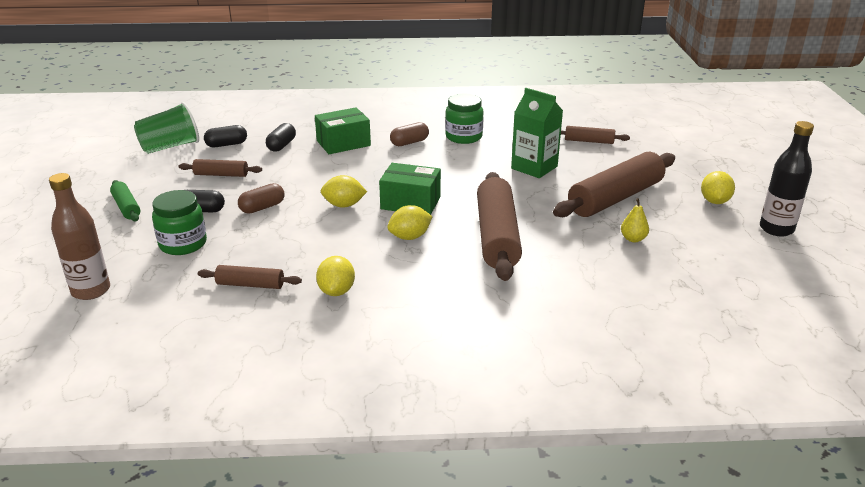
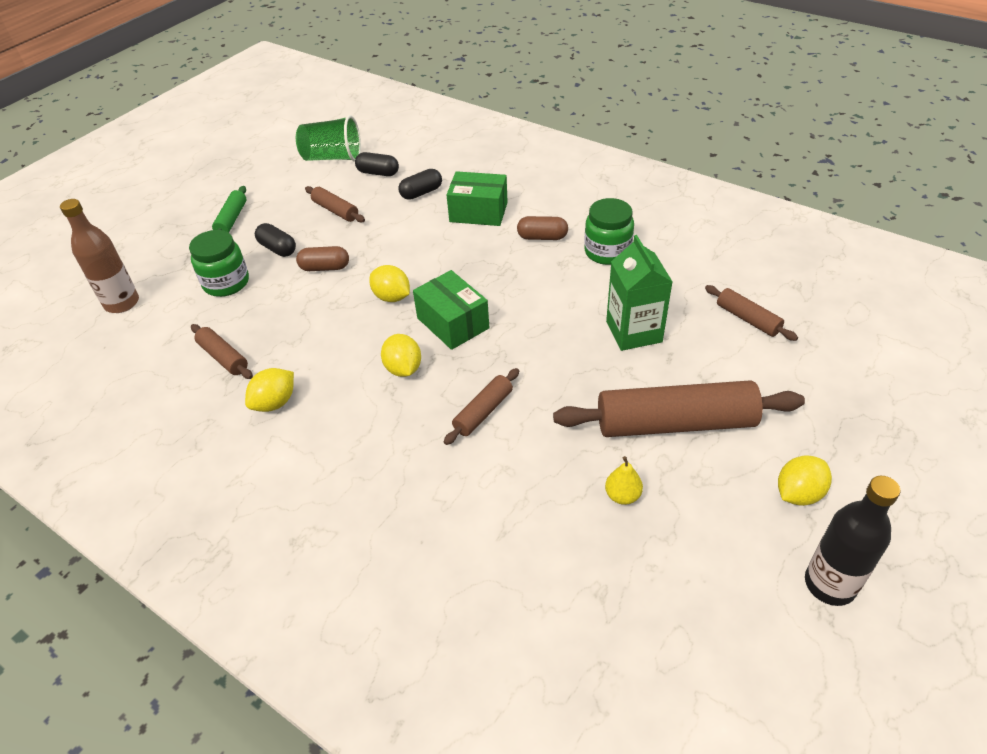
camera: 40 degrees right, 15 degrees up
yellow lemon [387,205,433,240] -> yellow lemon turned 60 degrees clockwise [381,334,421,377]
brown rolling pin [477,172,522,281] -> brown rolling pin [444,368,519,445], size x0.49

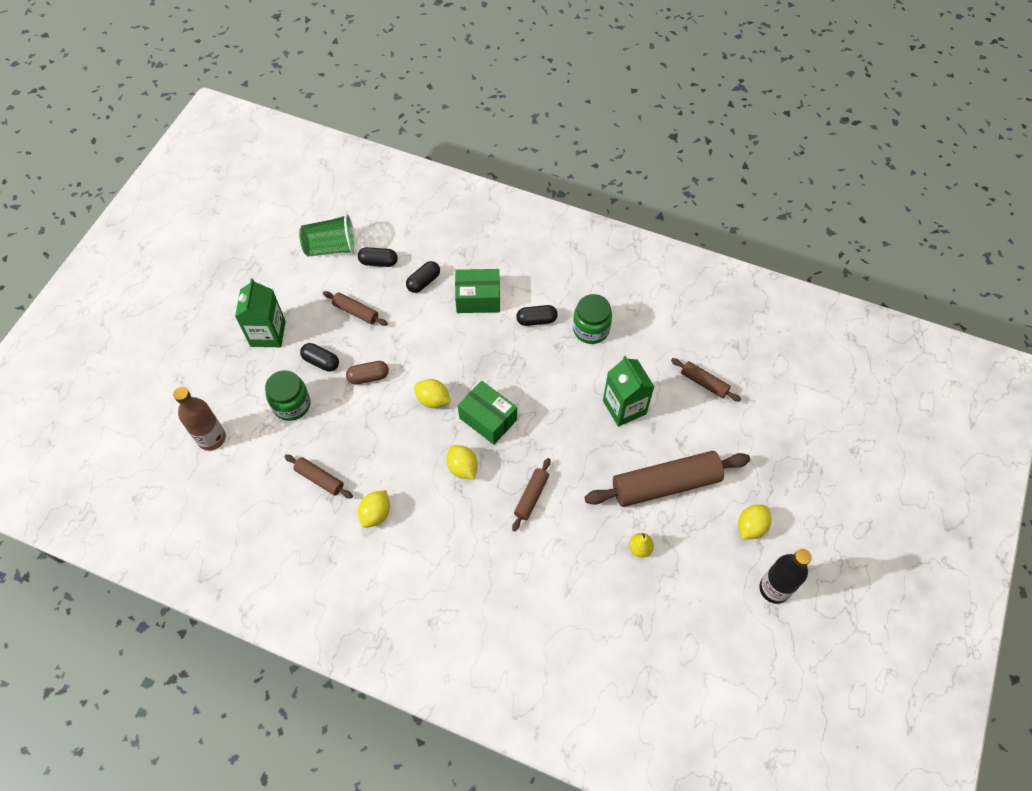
camera: 15 degrees left, 15 degrees up
green rolling pin [212,186,247,233] -> green carton [235,278,286,347]
brown capsule [517,216,568,240] -> black capsule [516,305,558,326]

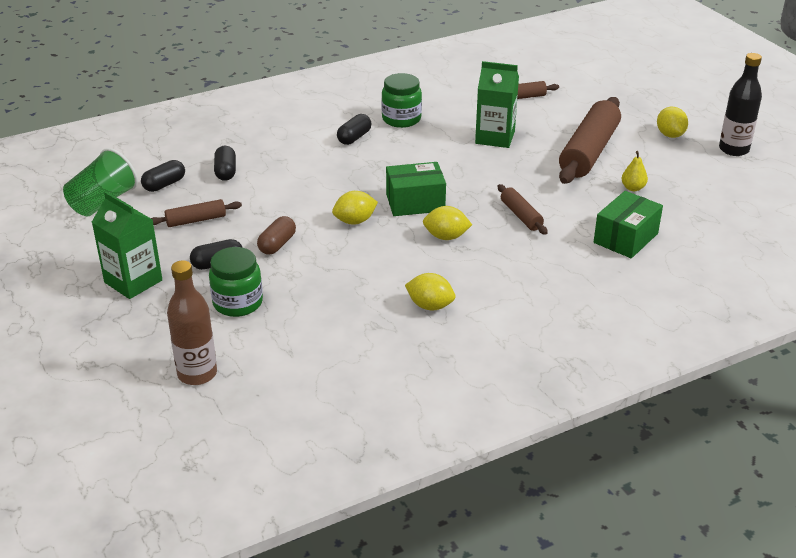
camera: 50 degrees left, 25 degrees down
brown rolling pin [284,455,353,499] -> none
yellow lemon [358,490,390,528] -> yellow lemon turned 45 degrees counterclockwise [405,273,456,310]
green box [455,269,500,313] -> green box moved to [594,191,663,258]

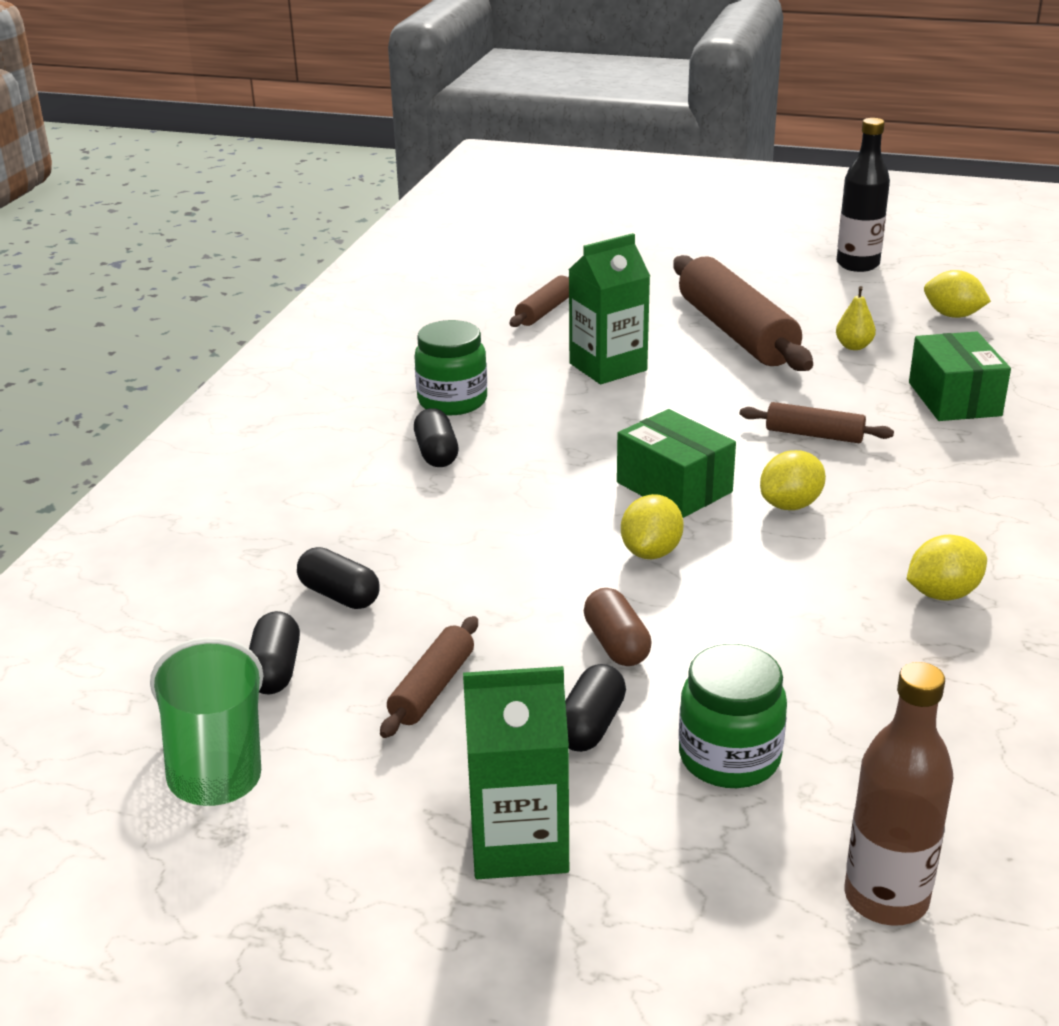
camera: 45 degrees left, 5 degrees down
green box [386,162,446,216] -> green box turned 75 degrees counterclockwise [617,409,736,518]
yellow lemon [657,107,688,138] -> yellow lemon moved to [924,270,991,318]

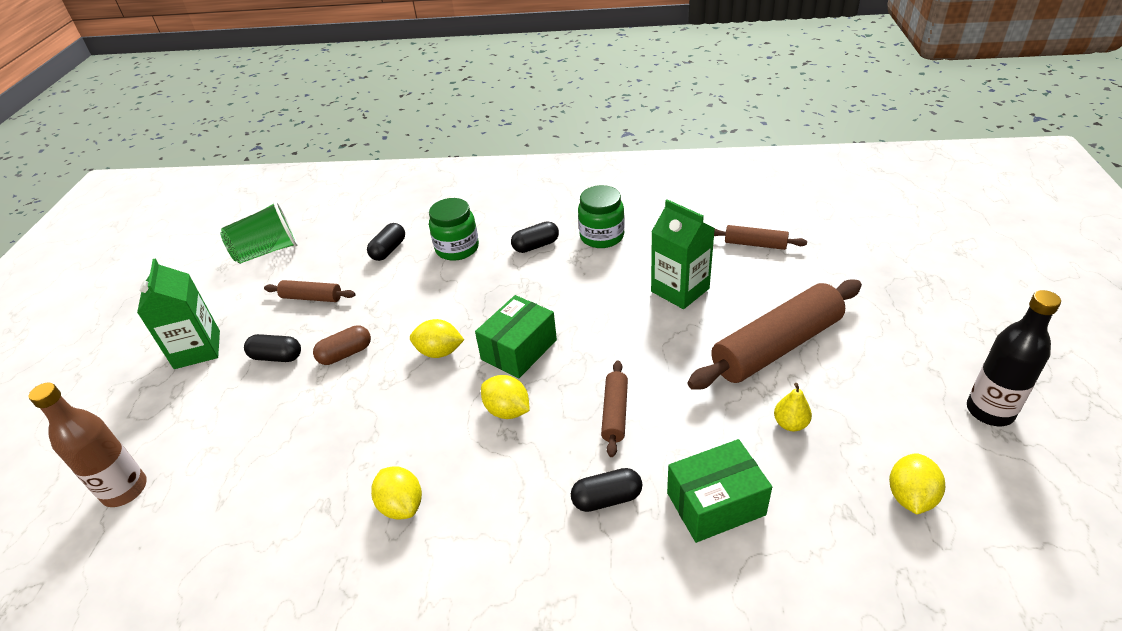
camera: 80 degrees right, 10 degrees up
black capsule [249,611,300,694] -> black capsule moved to [571,468,642,512]
green jar [679,644,787,788] -> green jar moved to [429,198,479,261]

